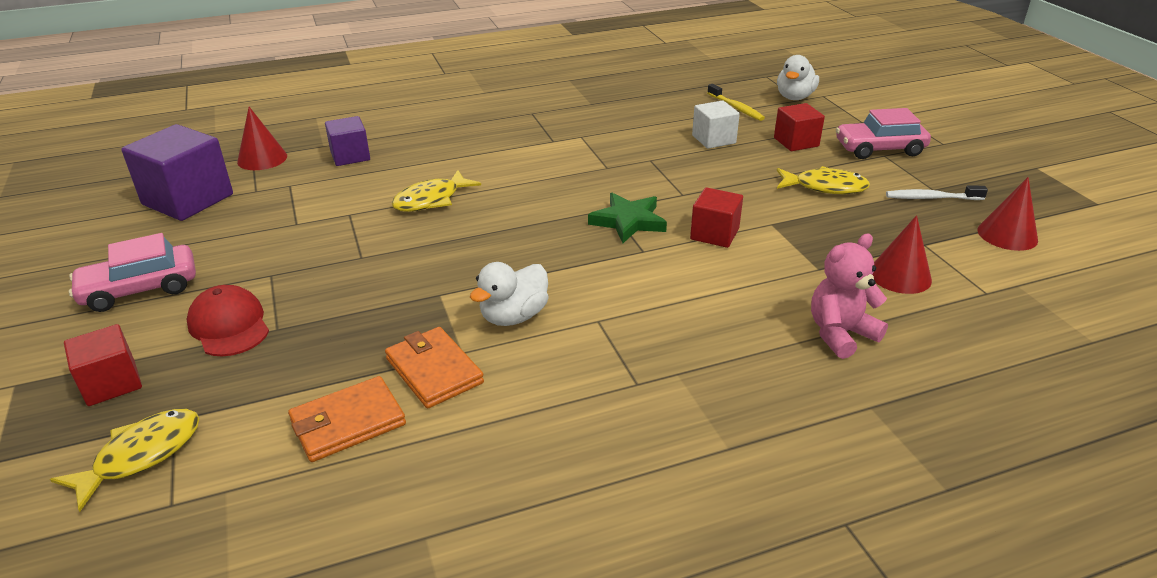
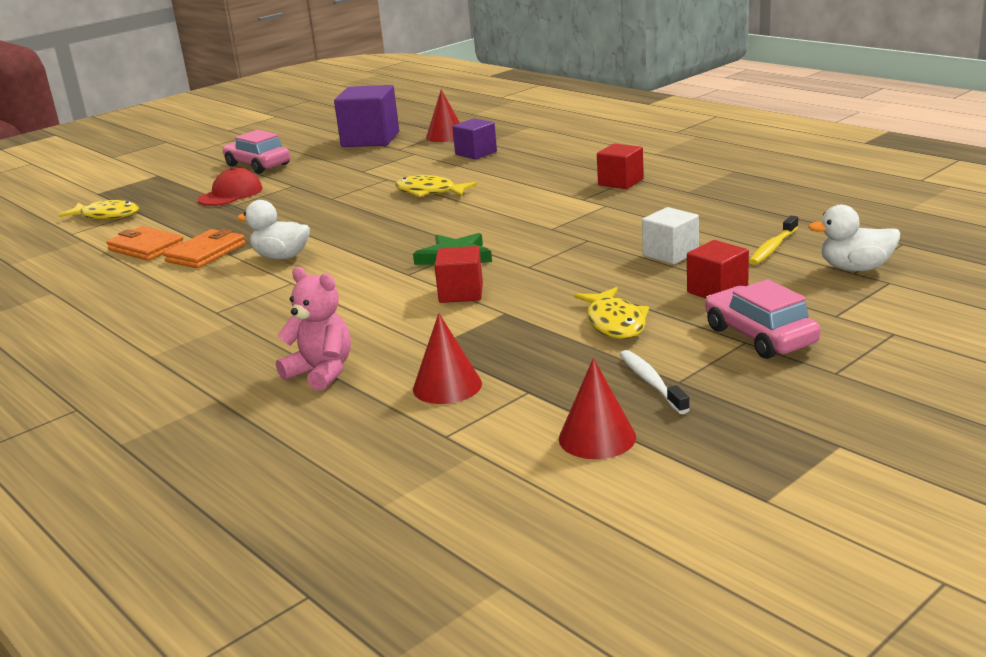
camera: 70 degrees right, 10 degrees down
red cube [64,324,142,406] -> red cube moved to [597,143,644,189]

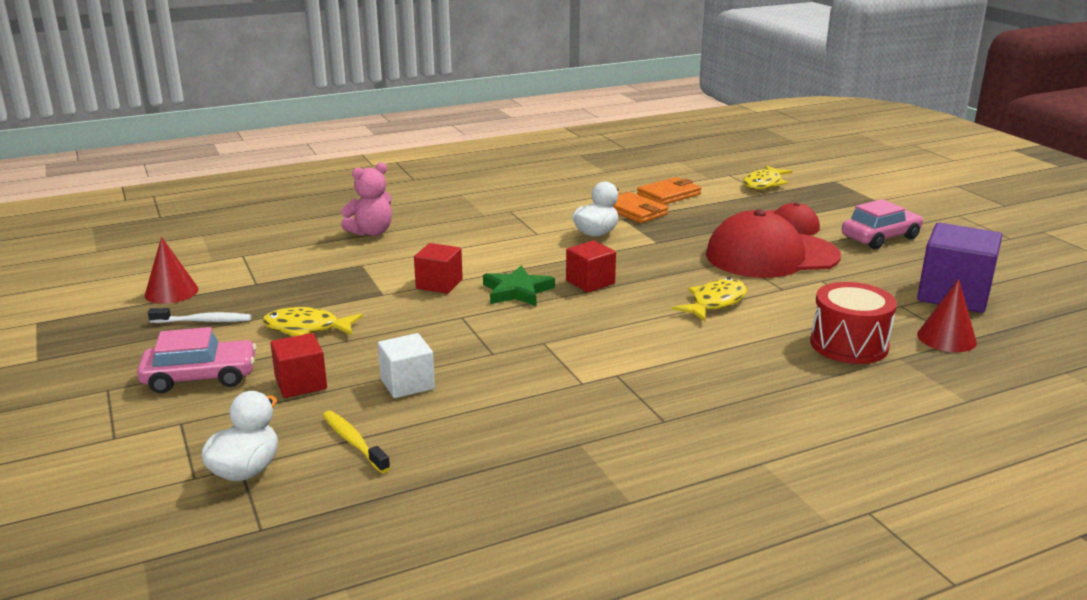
camera: 105 degrees right, 0 degrees up
red cone [413,313,482,404] -> none
purple cube [452,118,497,159] -> red drum [810,282,897,364]
red cube [597,143,644,189] -> red cube moved to [566,241,616,292]
none -> red cap [706,210,841,278]

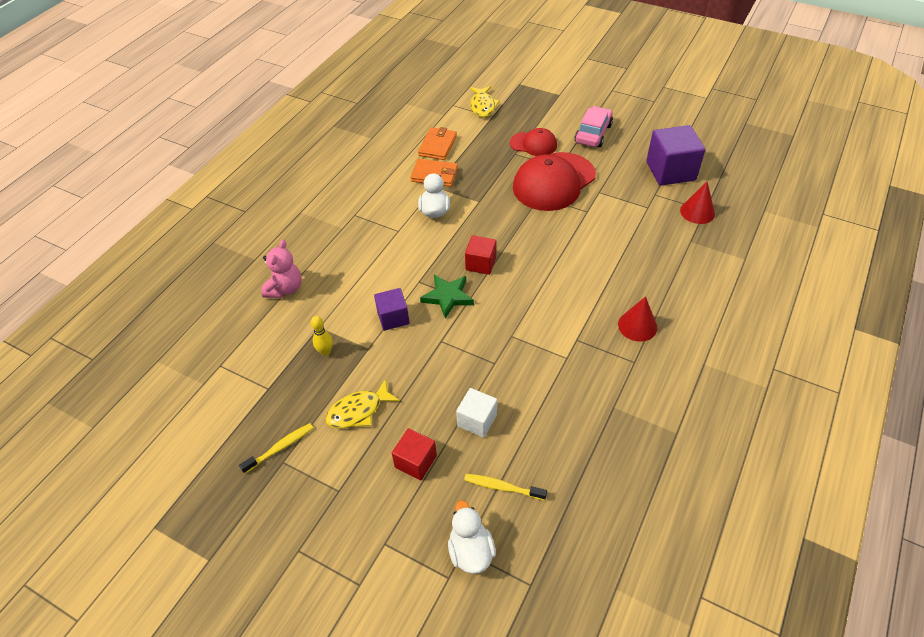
camera: 35 degrees left, 25 degrees up
pink car [137,327,257,393] -> none
red cone [145,237,199,304] -> red cone moved to [618,296,658,342]
white toothbrush [148,308,251,323] -> yellow toothbrush [239,423,313,473]
red cube [414,243,463,294] -> purple cube [374,288,410,331]
yellow fish [672,277,747,321] -> none
red drum [810,282,897,364] -> none
none -> yellow bowling pin [311,316,333,356]

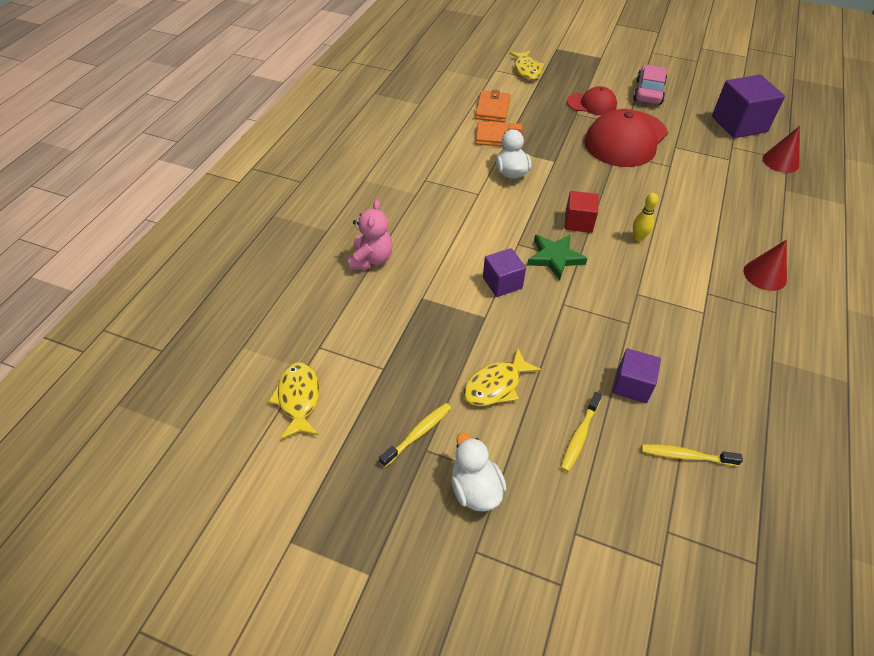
camera: 10 degrees left, 0 degrees up
yellow bowling pin [311,316,333,356] -> yellow bowling pin moved to [633,193,658,241]
red cube [392,428,437,480] -> yellow toothbrush [561,392,602,472]
white duck [448,500,496,574] -> white duck moved to [451,433,507,512]
white cube [456,388,497,438] -> purple cube [613,348,661,403]
none -> yellow fish [268,362,319,440]

